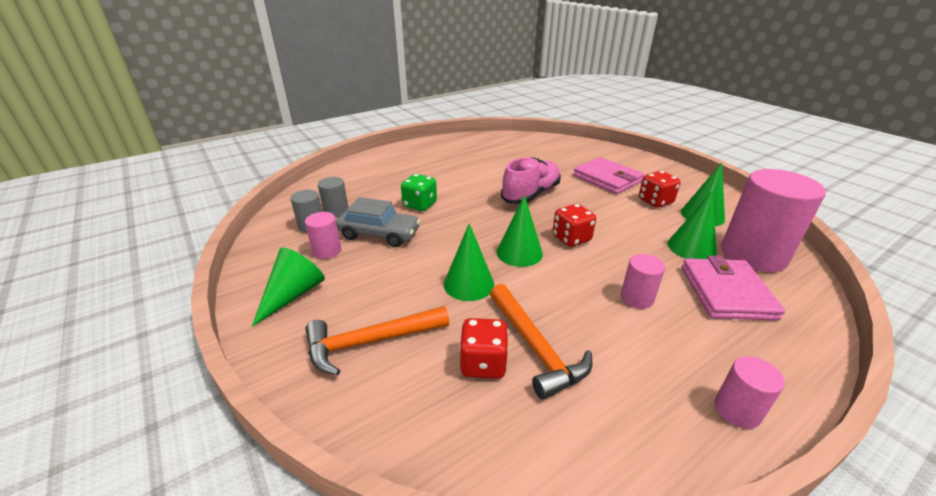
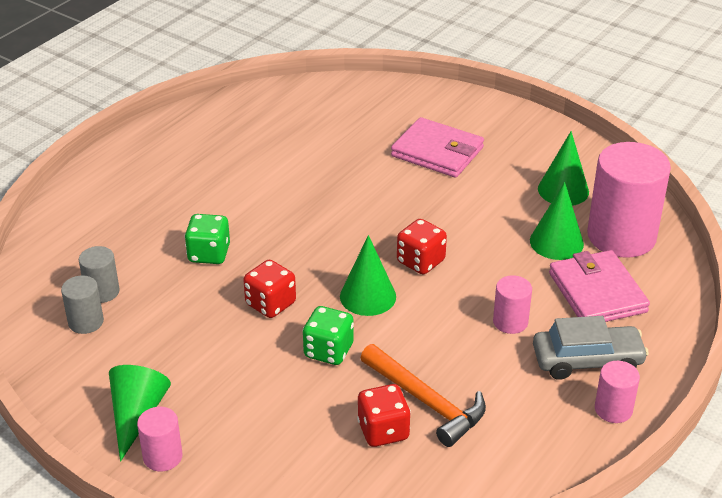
camera: 20 degrees left, 5 degrees up
pink cylinder [305,212,341,259] -> pink cylinder moved to [137,407,183,471]
orange hammer [305,306,449,375] -> none
grey car [336,197,421,247] -> grey car moved to [533,316,649,380]
green cone [444,223,494,301] -> green dice [303,306,354,365]
pink shoe [501,157,561,204] -> none
red dice [639,171,681,208] -> red dice moved to [243,260,296,318]

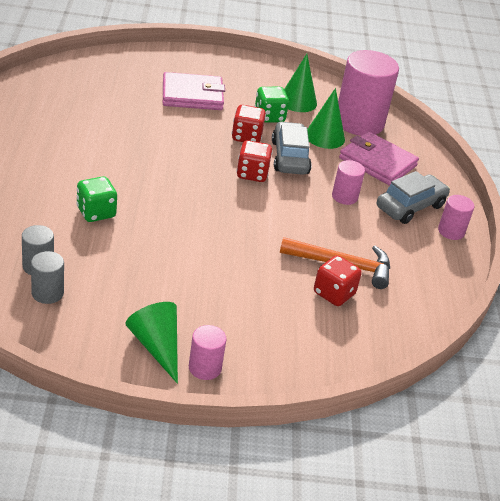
camera: 40 degrees left, 0 degrees up
red dice [243,260,296,318] -> red dice moved to [232,105,266,142]
green dice [303,306,354,365] -> green dice moved to [254,87,289,123]
green cone [340,235,396,316] -> none
none -> grey car [272,121,312,175]

